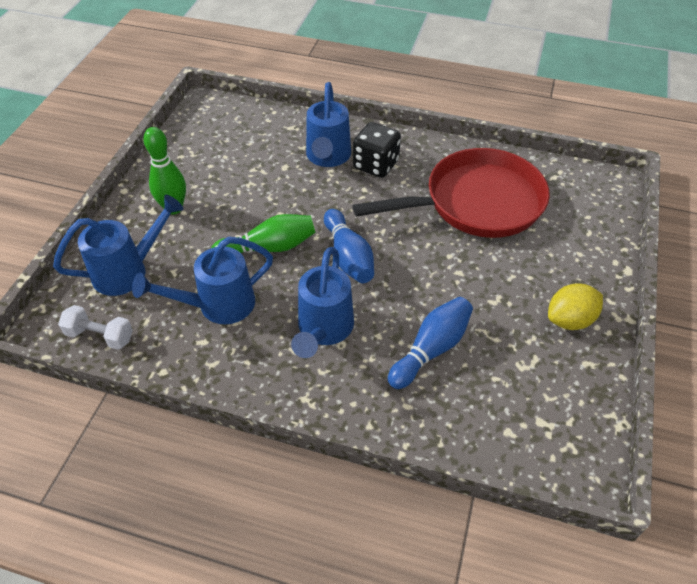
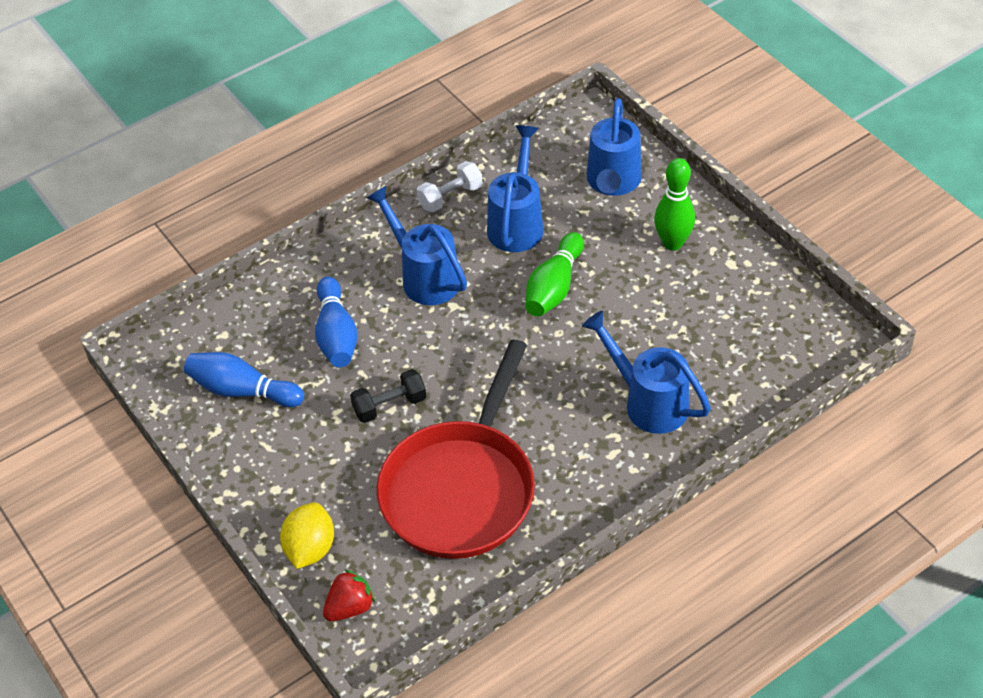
camera: 130 degrees right, 0 degrees up
white dumbbell [58,305,133,350] -> white dumbbell moved to [417,161,482,212]
blue bowling pin [324,209,374,283] -> blue bowling pin moved to [184,352,304,407]
black dice [353,122,401,178] -> none
yellow lemon [548,283,603,330] -> yellow lemon moved to [280,502,334,569]
none -> red strawberry [323,569,375,621]
none -> black dumbbell [350,369,426,423]

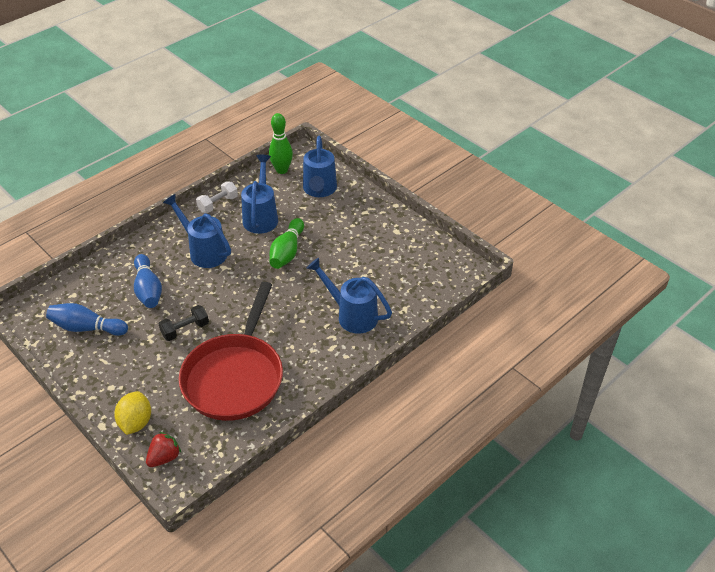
camera: 10 degrees left, 5 degrees down
green bowling pin [654,158,695,250] -> green bowling pin moved to [269,113,293,174]

